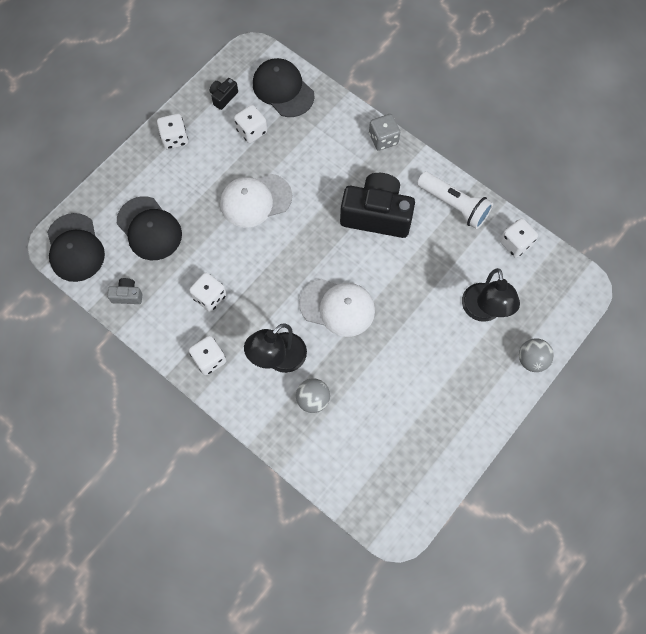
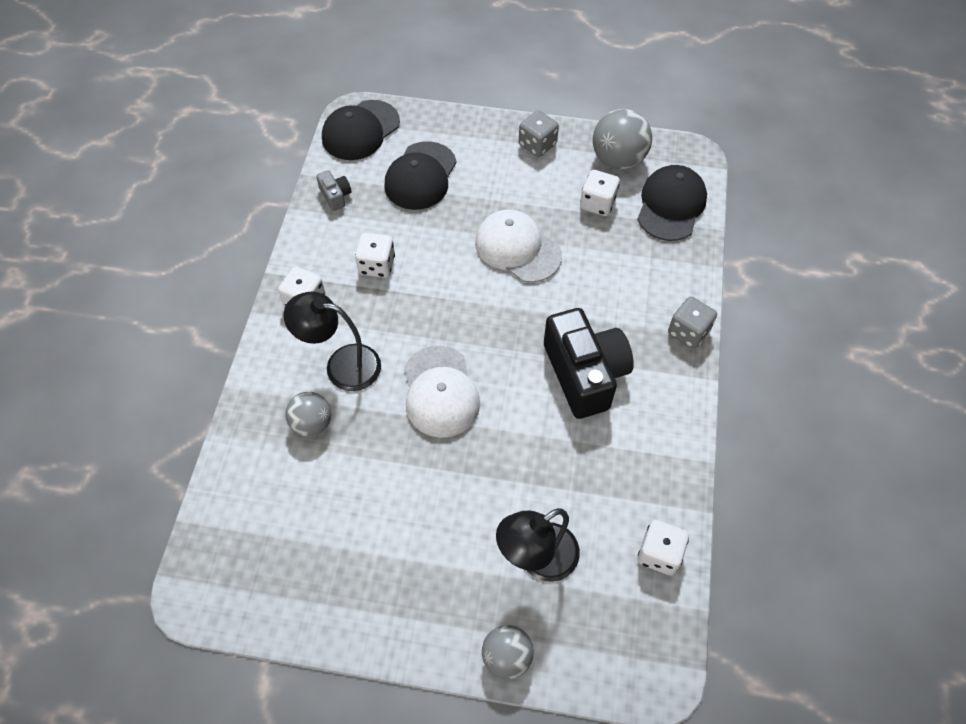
camera: 60 degrees right, 10 degrees down
white dice [157,114,188,149] -> grey dice [519,110,559,157]
black camera [210,78,238,110] -> grey ball [593,109,652,169]
white flashlight [417,172,493,229] -> none

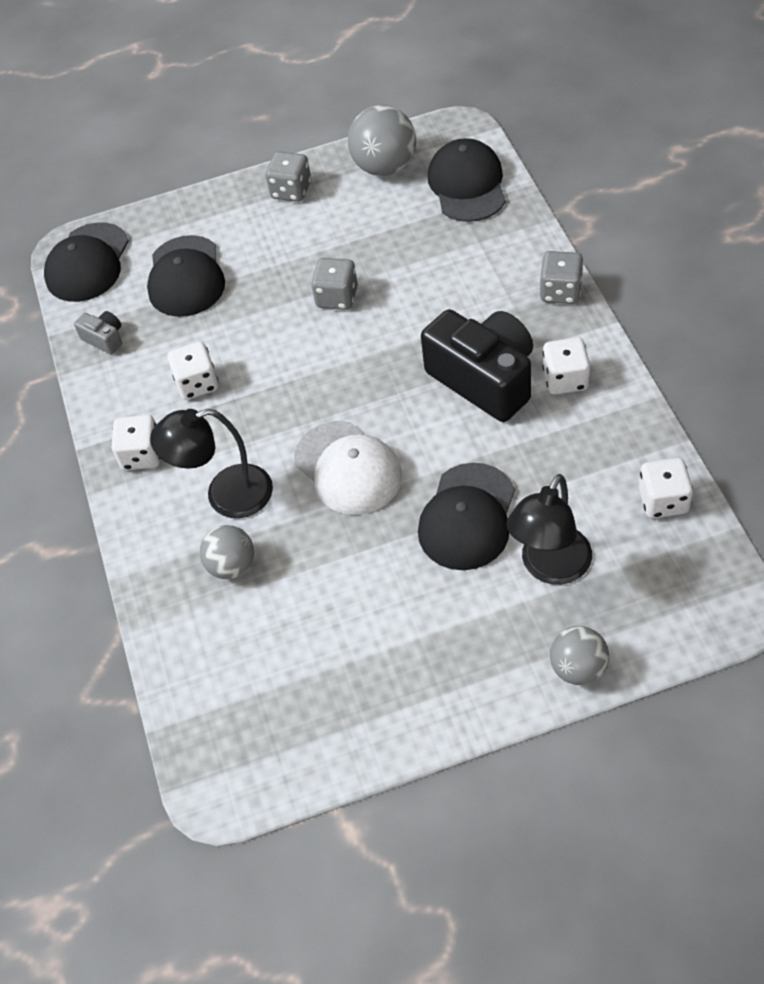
camera: 20 degrees left, 5 degrees down
white cap [475,210,562,283] -> grey dice [311,258,358,310]
white dice [580,170,620,216] -> white dice moved to [543,337,590,395]
none -> black cap [418,463,515,570]

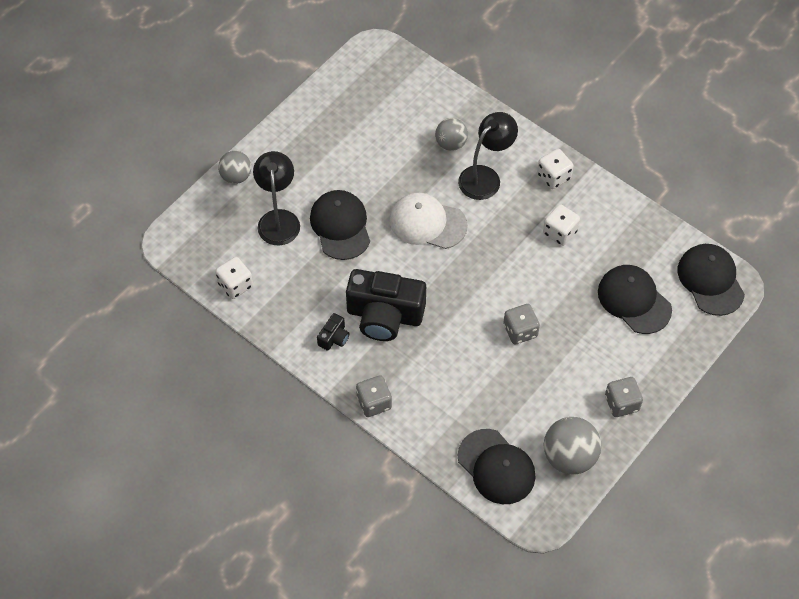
camera: 140 degrees right, 5 degrees up
grey camera [74,311,122,355] -> none
white dice [543,337,590,395] -> black camera [317,313,349,351]

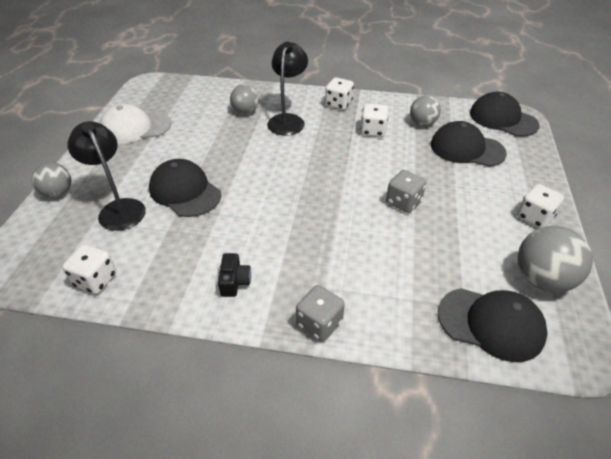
camera: 30 degrees left, 15 degrees down
black camera [346,269,426,341] -> none
white cap [390,192,468,249] -> white cap moved to [100,104,171,144]
grey dice [605,377,643,417] -> white dice [517,184,564,228]
none -> grey ball [410,96,441,126]

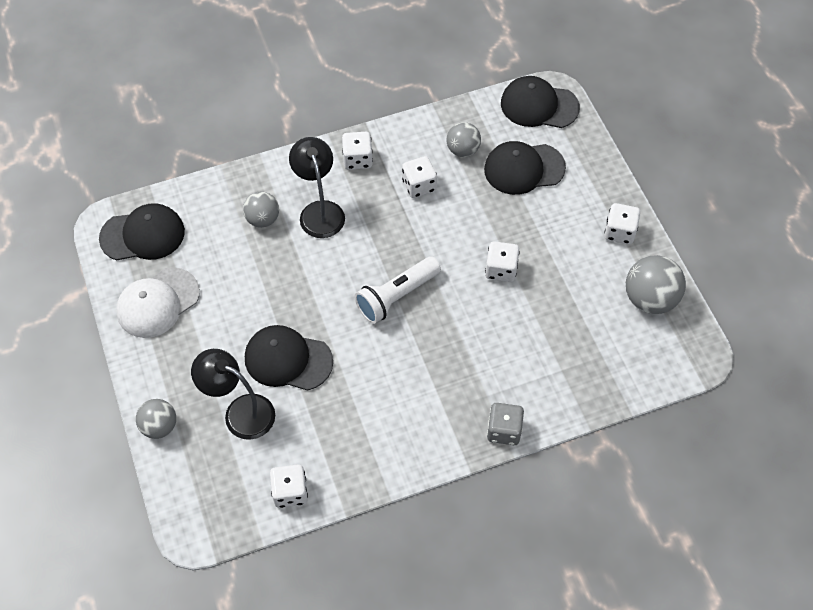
camera: 30 degrees left, 15 degrees up
black camera [218,253,251,297] -> none
grey dice [386,170,426,213] -> white dice [485,241,520,282]
black cap [438,288,548,362] -> black cap moved to [99,203,185,261]
none -> white flashlight [354,256,441,324]

